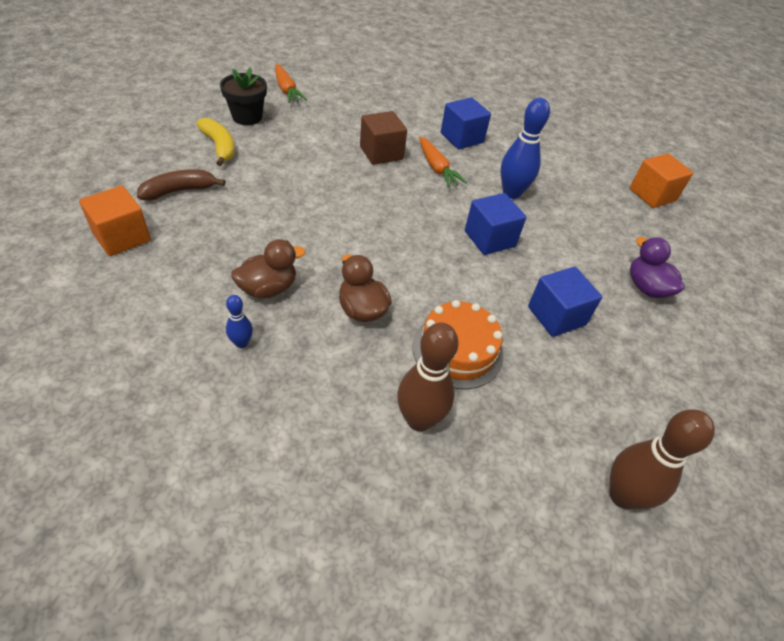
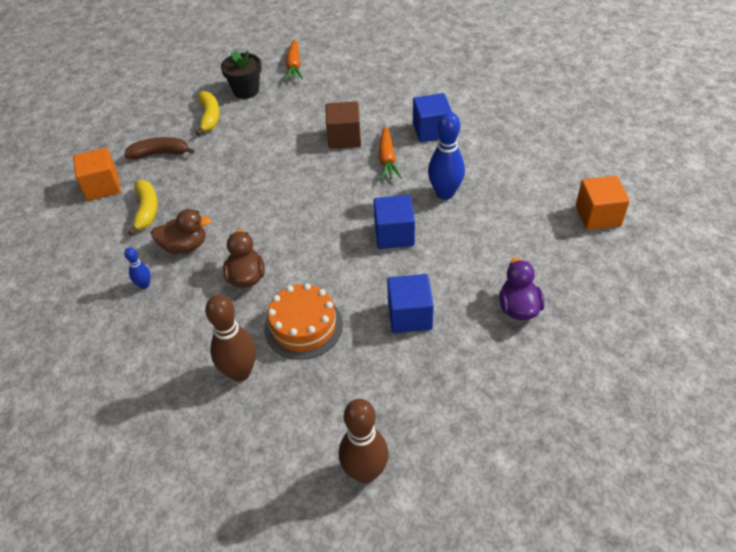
camera: 30 degrees right, 0 degrees up
none -> yellow banana [128,180,158,236]

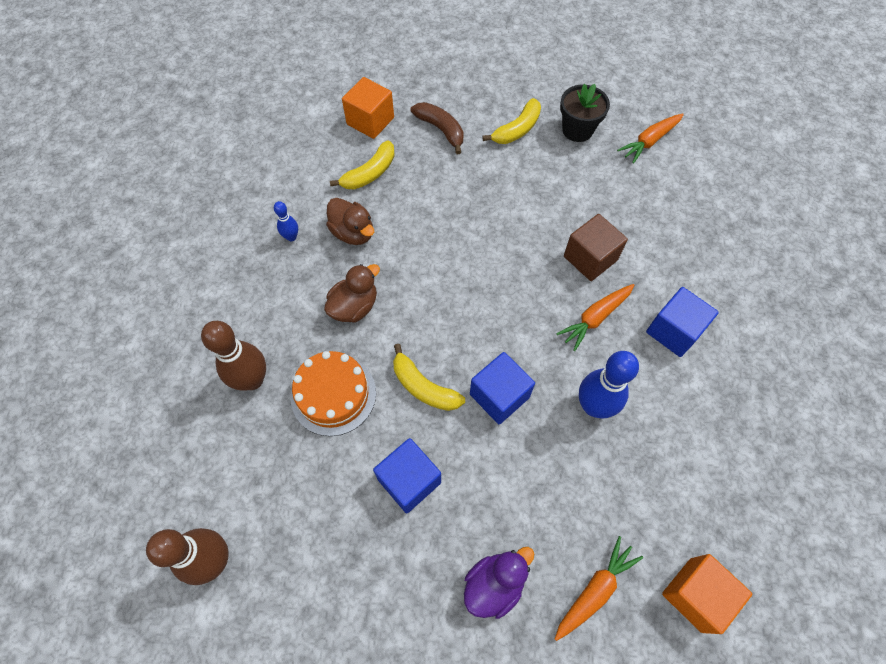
camera: 50 degrees right, 15 degrees up
none -> yellow banana [393,344,465,411]
none -> orange carrot [555,536,643,641]

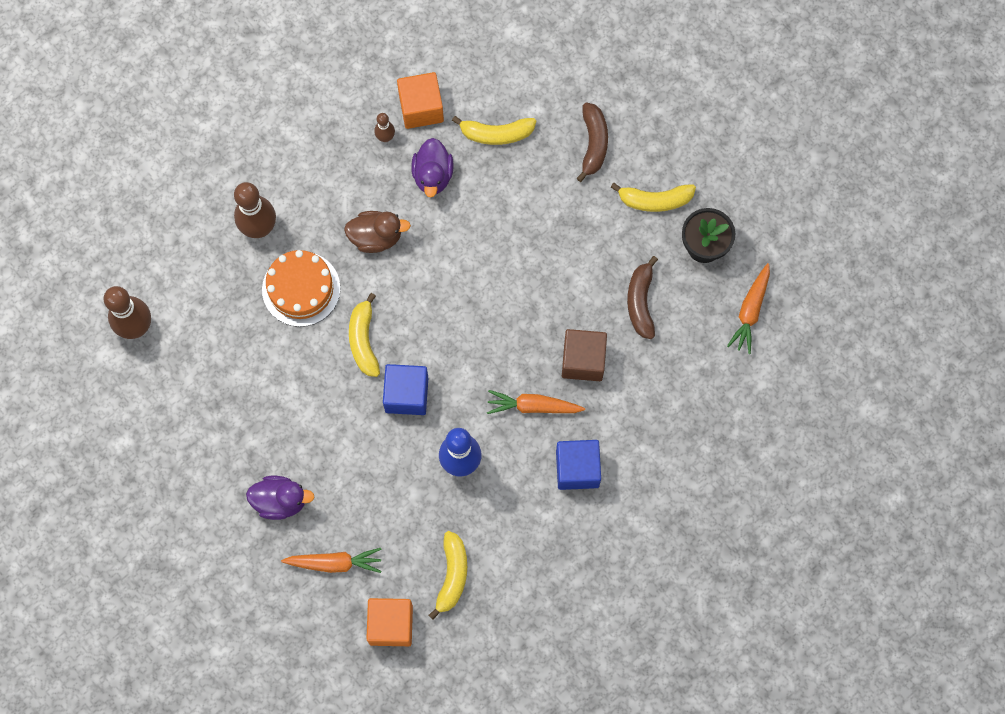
camera: 45 degrees right, 10 degrees up
blue bowling pin [274,201,298,241] -> brown bowling pin [374,113,395,142]
brown duck [326,198,374,245] -> purple duck [411,138,454,198]
orange cube [342,77,394,139] -> orange cube moved to [397,72,444,129]
blue cube [373,438,441,513] -> none
orange carrot [617,113,684,164] -> orange carrot turned 75 degrees counterclockwise [727,263,770,354]
none -> yellow banana [429,531,467,619]
none -> brown banana [627,256,658,339]

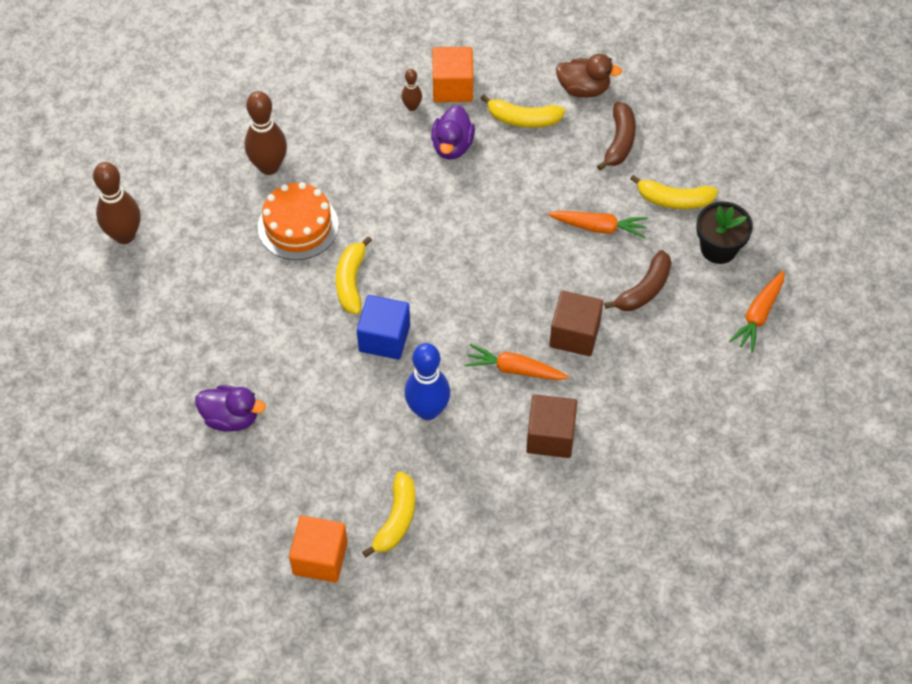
camera: 10 degrees right, 15 degrees down
orange carrot [281,548,382,573] -> orange carrot moved to [548,211,648,238]
brown duck [344,211,411,253] -> brown duck moved to [556,54,622,98]
blue cube [556,440,601,490] -> brown cube [526,395,577,458]
brown banana [627,256,658,339] -> brown banana turned 150 degrees counterclockwise [604,250,672,311]

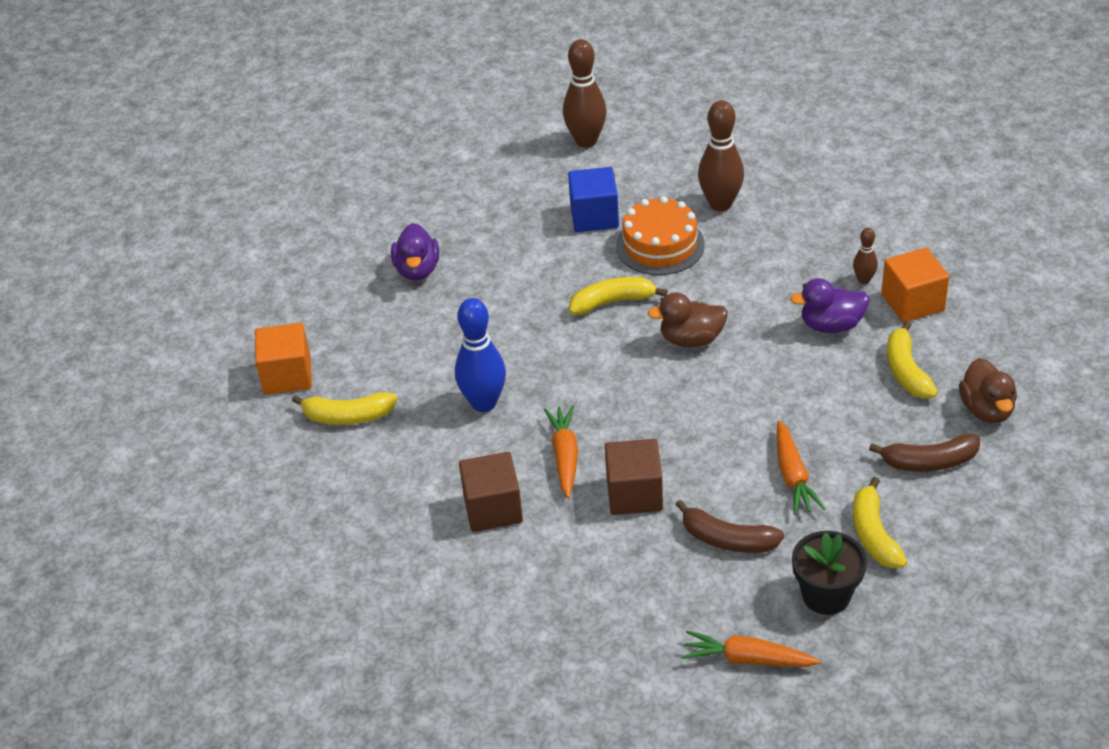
camera: 75 degrees right, 15 degrees down
blue cube [357,295,410,360] -> blue cube moved to [568,167,619,232]
none -> brown duck [648,292,728,347]

